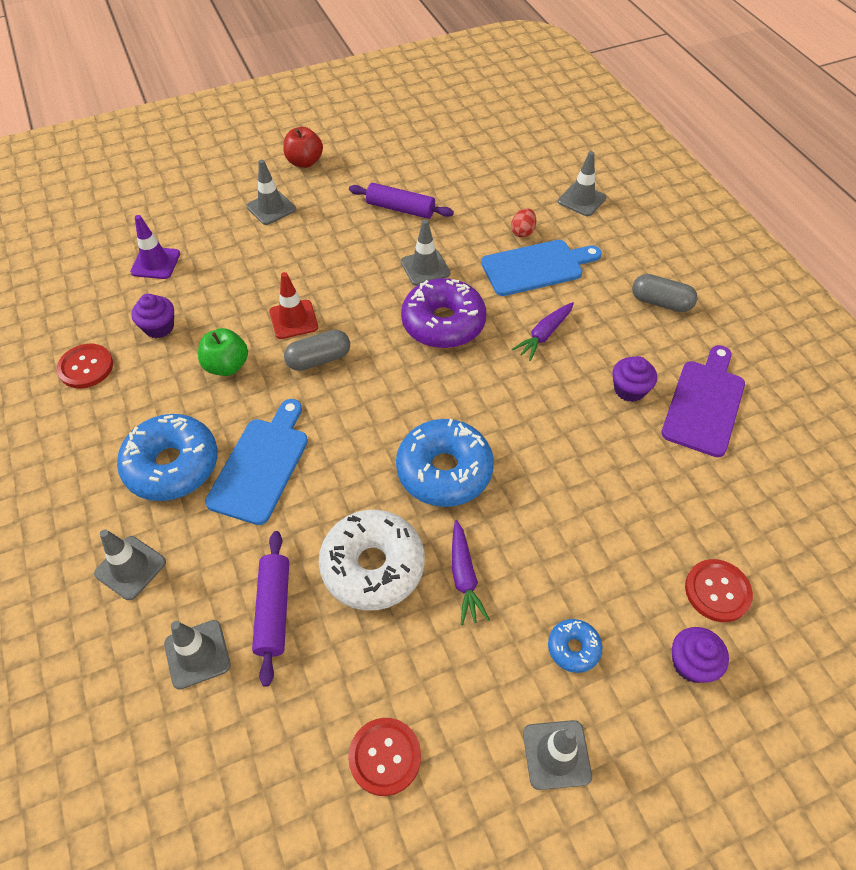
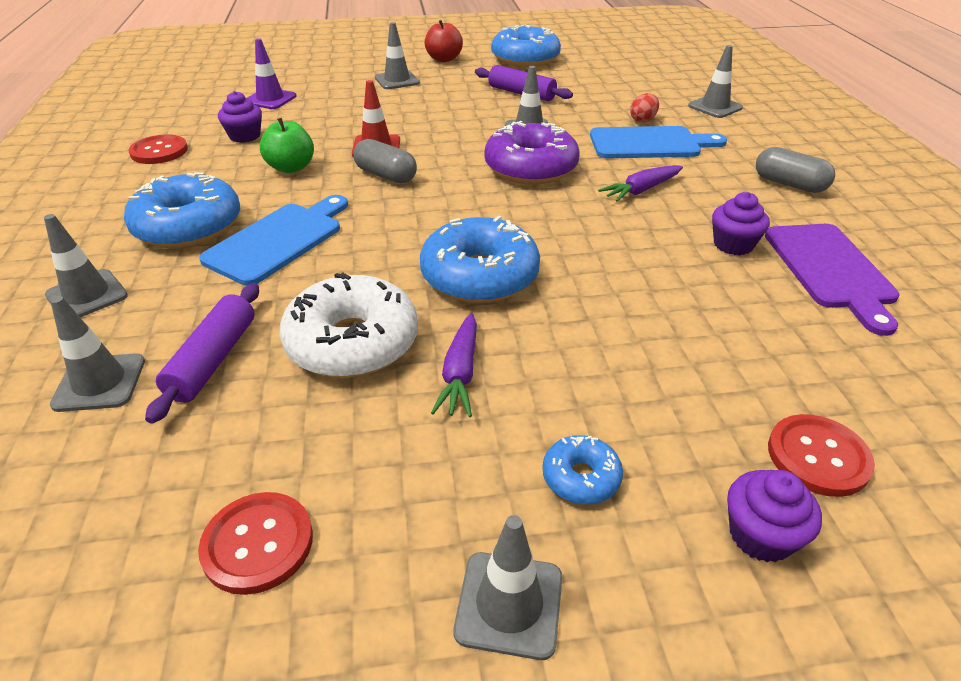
camera: 15 degrees right, 15 degrees down
grey capsule [284,330,350,371] -> grey capsule turned 45 degrees clockwise [353,139,417,183]
purple cutting board [661,345,745,457] -> purple cutting board turned 135 degrees clockwise [765,224,899,336]
none -> blue donut [491,24,561,67]

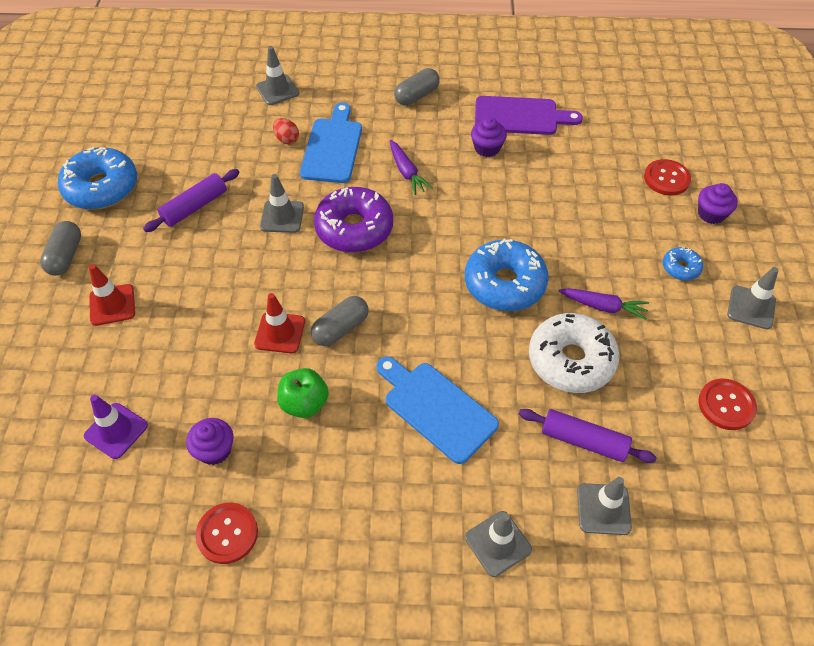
camera: 80 degrees left, 15 degrees up
blue donut [124,172,240,248] -> none
grey traffic cone [375,22,420,89] -> red traffic cone [89,264,135,326]
red apple [425,20,463,62] -> grey capsule [40,221,81,276]

